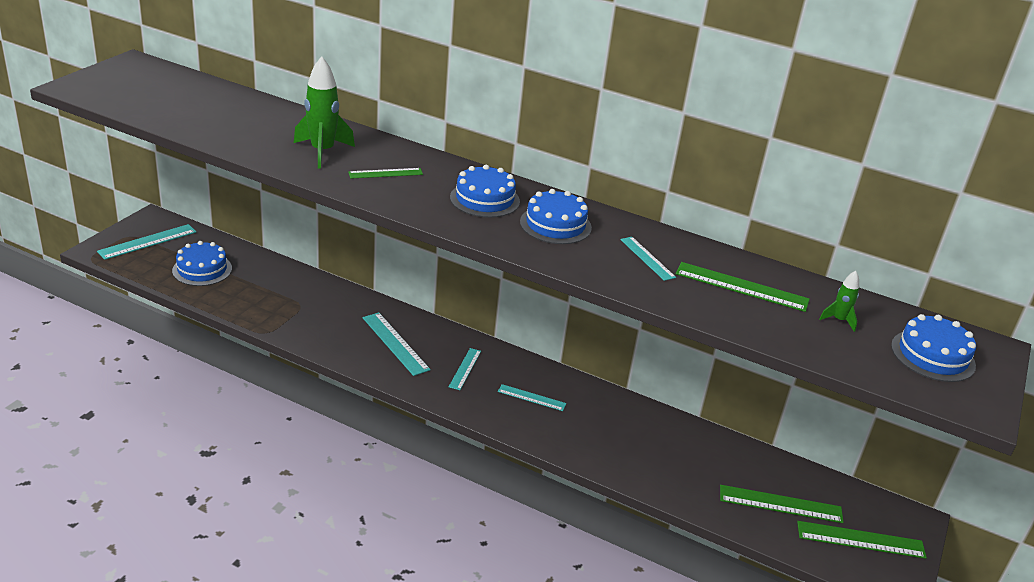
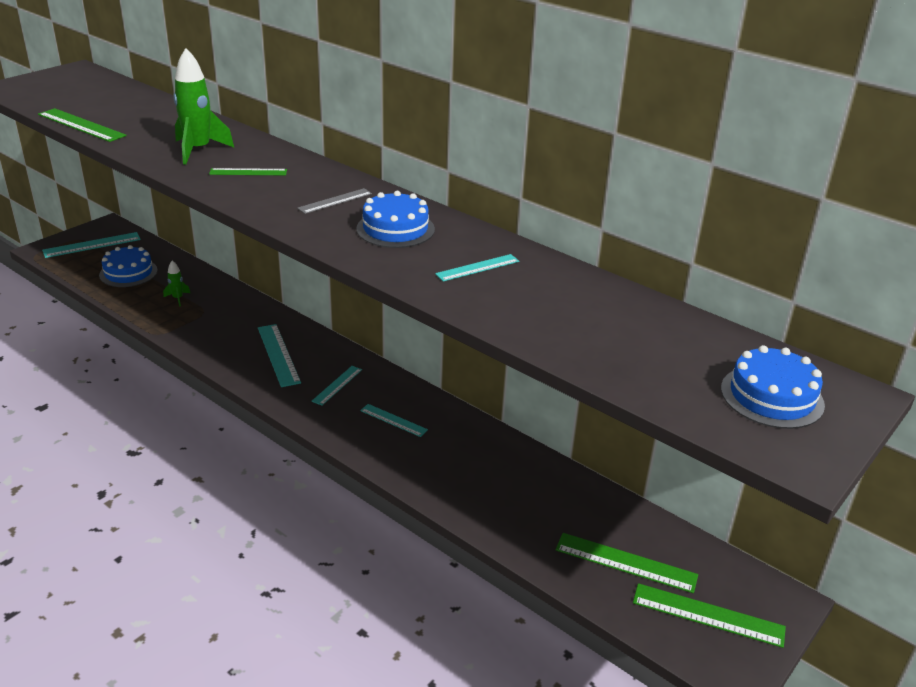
camera: 15 degrees right, 0 degrees up
blue cake [450,165,520,218] -> grey ruler [297,188,372,214]
turquoise ruler [620,237,676,281] -> turquoise ruler turned 75 degrees clockwise [435,254,519,282]
green ruler [675,262,810,312] -> green ruler moved to [38,108,127,142]
green rocket [819,271,859,332] -> green rocket moved to [163,260,190,306]

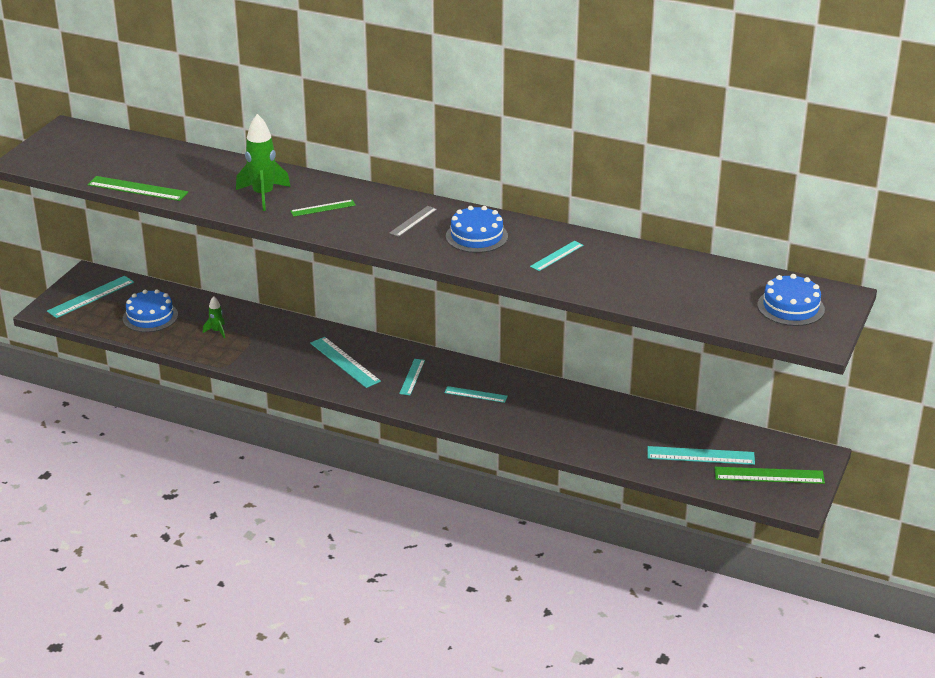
camera: 15 degrees left, 0 degrees up
green ruler [556,533,698,593] -> turquoise ruler [648,446,755,465]

